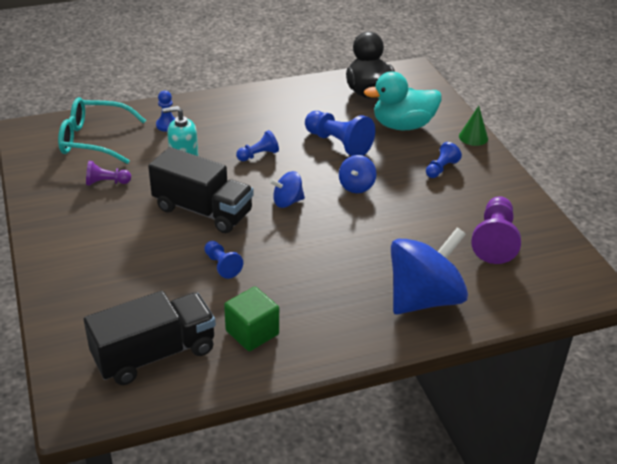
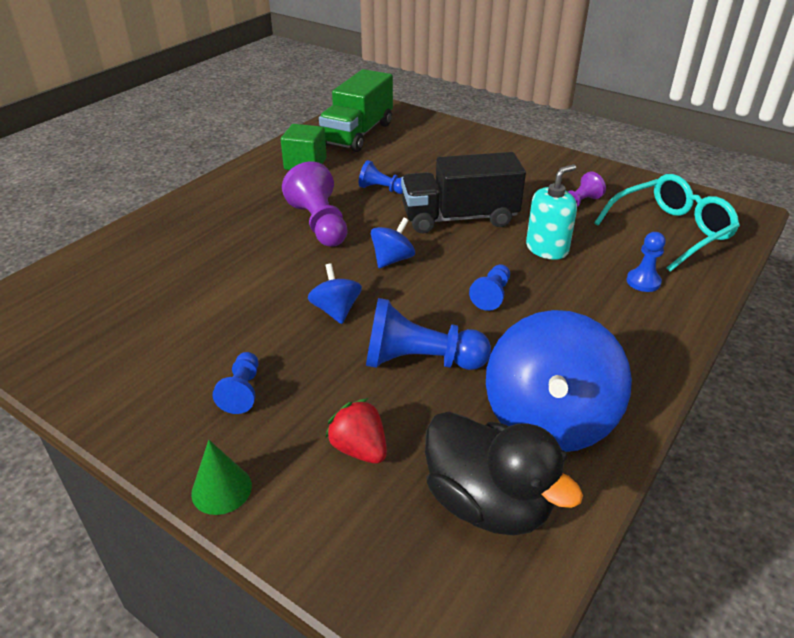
camera: 145 degrees right, 0 degrees up
black truck [84,291,216,385] -> green truck [319,69,393,152]
turquoise duck [364,72,441,130] -> red strawberry [325,398,387,464]
blue spinning top [391,227,468,314] -> blue spinning top moved to [486,310,632,452]
purple pawn [471,196,521,264] -> purple pawn moved to [282,162,347,247]

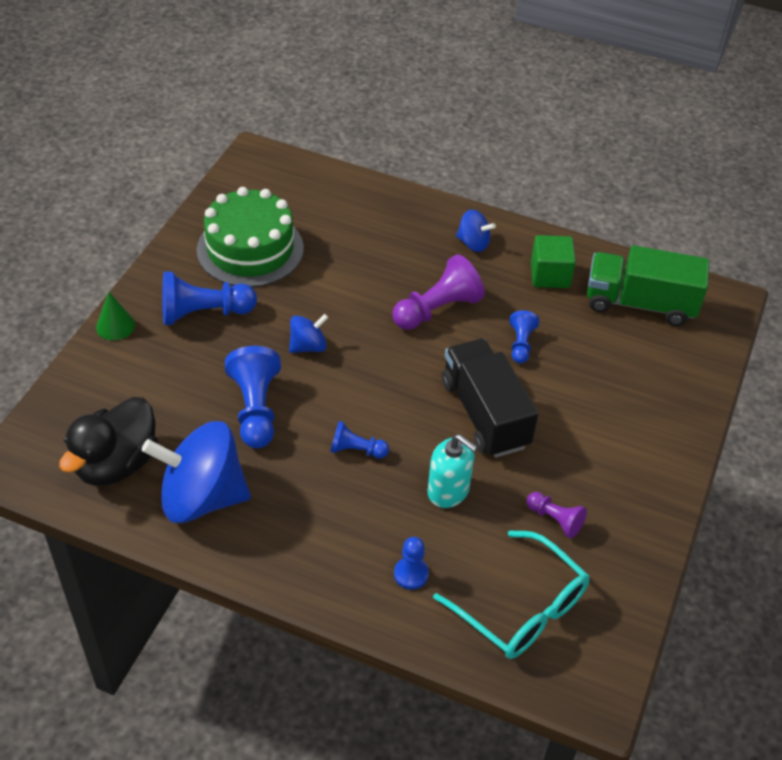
camera: 75 degrees right, 10 degrees up
blue pawn [213,352,259,414] -> blue pawn [162,272,257,325], size x1.78
red strawberry [325,398,387,464] -> none
blue spinning top [371,218,415,268] -> blue spinning top moved to [456,209,496,252]
none -> green cake [197,187,304,287]

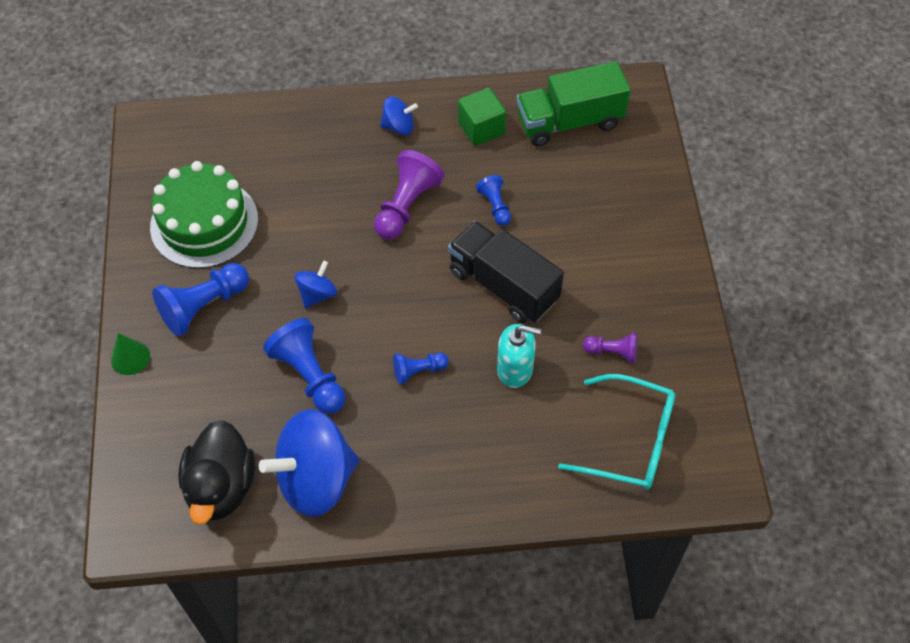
camera: 25 degrees left, 10 degrees up
blue pawn [394,537,429,590] -> none

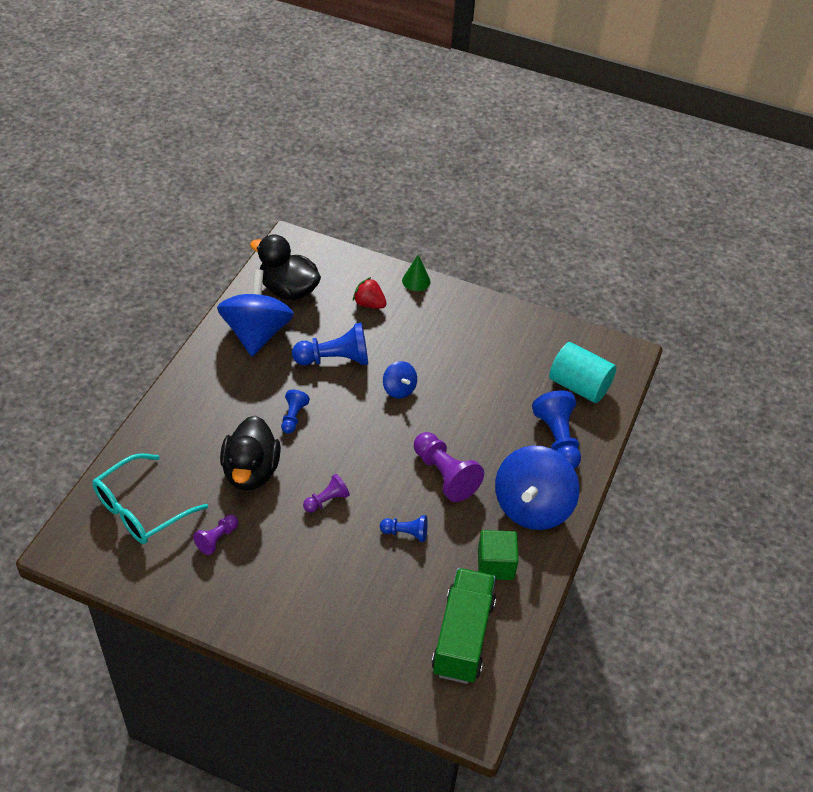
camera: 115 degrees right, 10 degrees down
green cake [150,161,258,269] -> none
blue pawn [152,263,249,336] -> blue pawn moved to [532,390,581,469]
blue spinning top [380,96,418,135] -> blue spinning top [495,445,579,530], size x2.09
black truck [448,221,564,323] -> purple pawn [303,474,350,513]
turquoise soap dispenser [497,324,541,388] -> black duck [220,415,281,491]
none -> red strawberry [353,277,387,309]
none -> turquoise cylinder [549,342,616,403]

